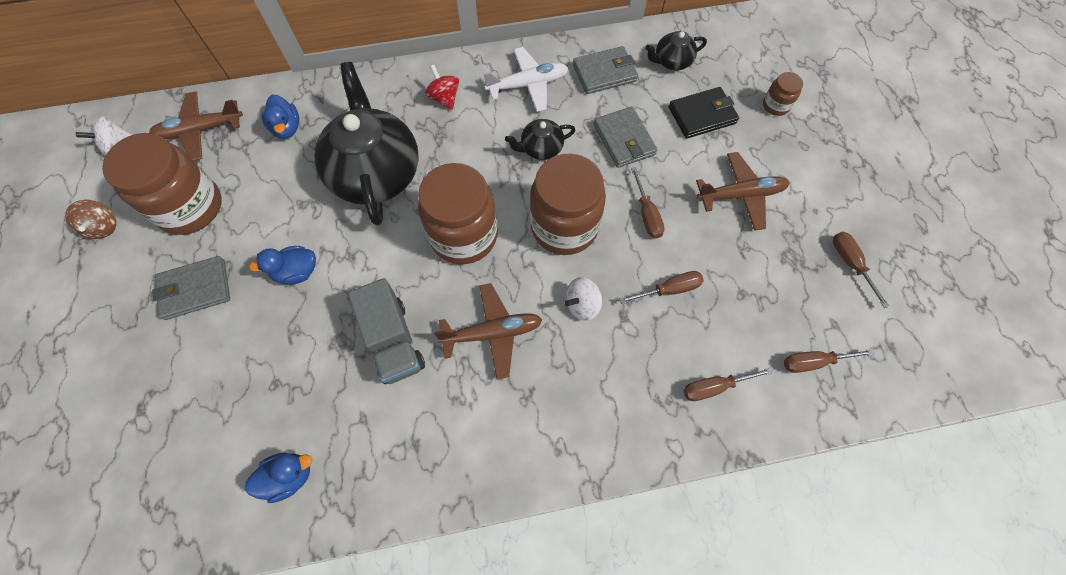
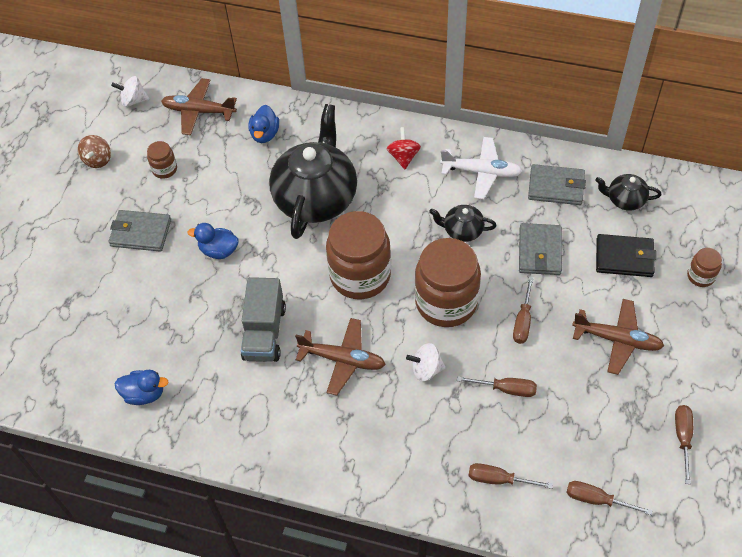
camera: 30 degrees right, 10 degrees down
brown jar [102,133,222,235] -> brown jar [147,141,177,179], size x0.45

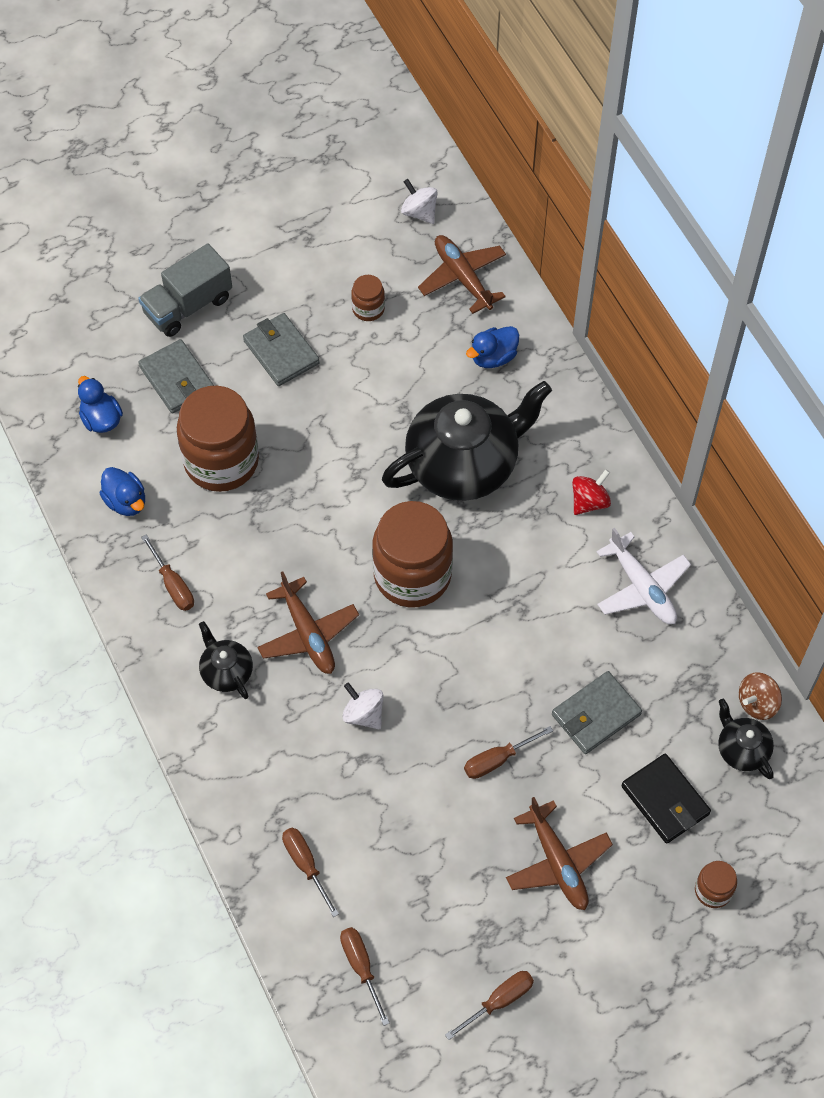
camera: 45 degrees right, 5 degrees up
brown spinning top [78,135,111,168] -> brown spinning top moved to [739,672,782,720]
blue duck [188,223,239,259] -> blue duck moved to [78,376,123,433]
grey truck [241,277,286,362] -> grey truck moved to [138,244,232,337]
brown jar [415,238,481,327] -> brown jar moved to [177,386,259,492]
black teapot [429,205,497,242] -> black teapot moved to [199,621,253,699]
brown screwdriver [457,376,537,397] -> brown screwdriver moved to [141,535,194,611]
grey wallet [528,164,586,205] -> grey wallet moved to [138,339,214,414]

